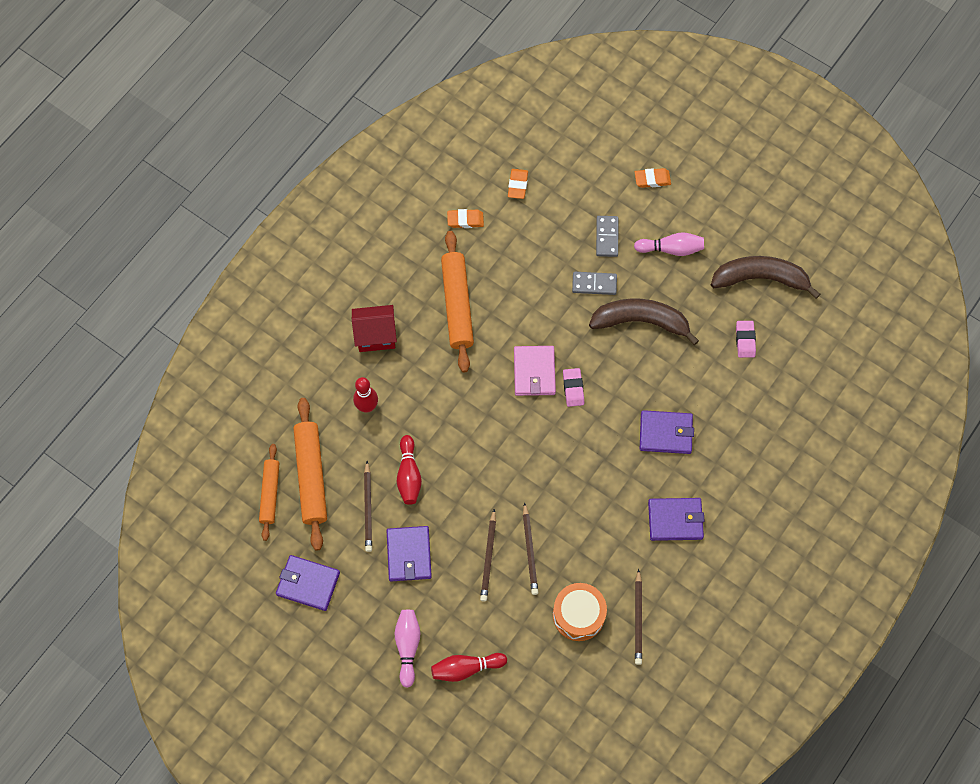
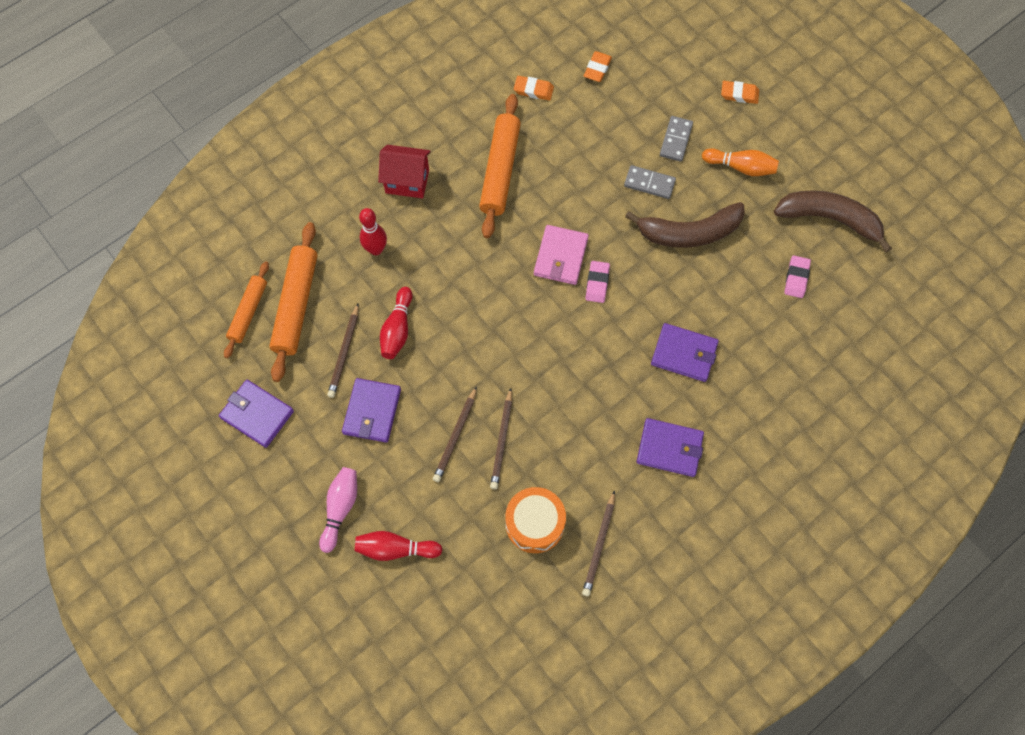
camera: 15 degrees right, 0 degrees up
brown banana [589,299,699,345] -> brown banana turned 150 degrees clockwise [625,202,745,248]
pink bowling pin [634,232,704,256] -> orange bowling pin [702,148,779,176]

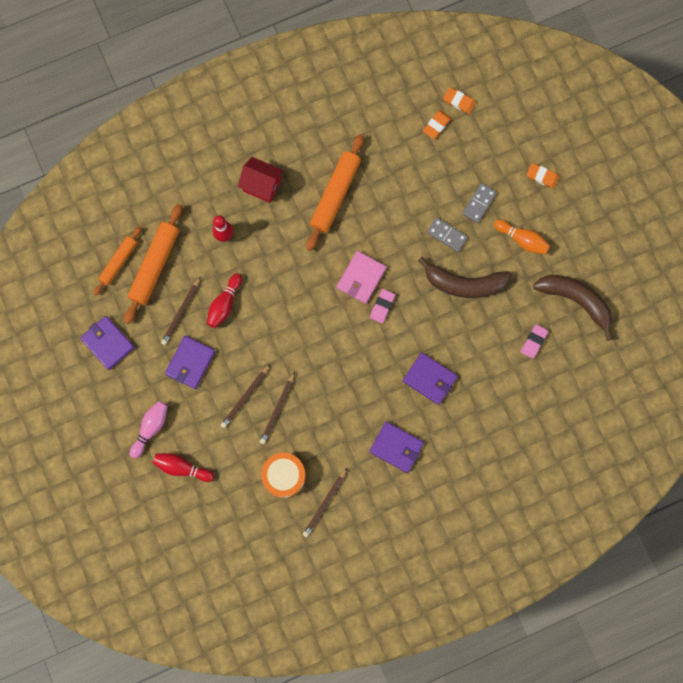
camera: 15 degrees right, 10 degrees up
orange eraser [514,76,554,101] -> orange eraser moved to [443,87,476,114]

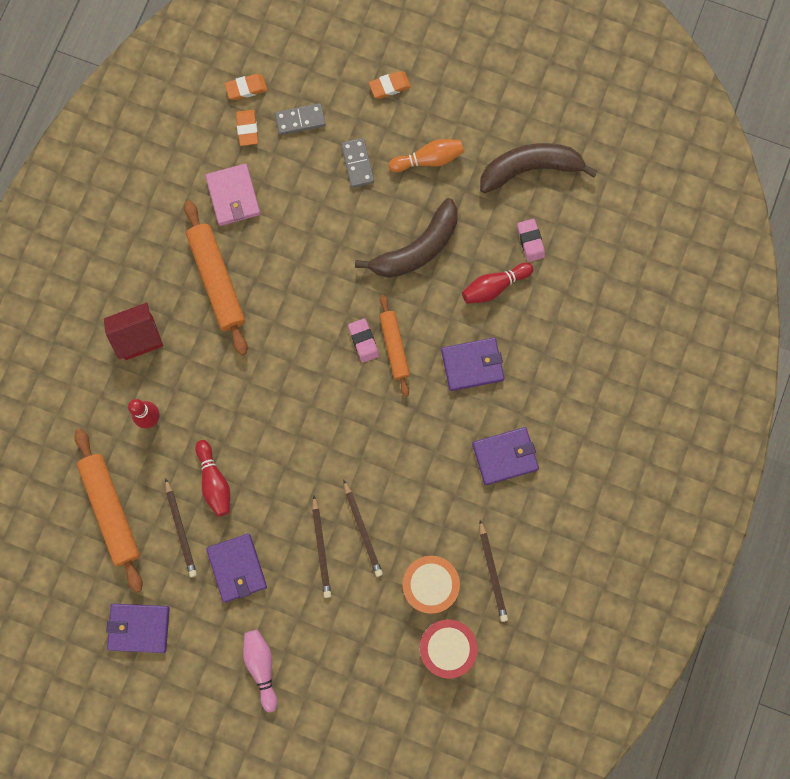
camera: 45 degrees left, 0 degrees up
orange rolling pin [94,226,142,295] -> orange rolling pin moved to [379,294,410,397]
red bowling pin [153,453,214,482] -> red bowling pin moved to [462,263,534,304]
pink wallet [337,251,386,304] -> pink wallet moved to [205,164,261,226]
grey domino [427,217,468,252] -> grey domino moved to [275,103,326,135]
none -> red drum [419,619,478,678]

